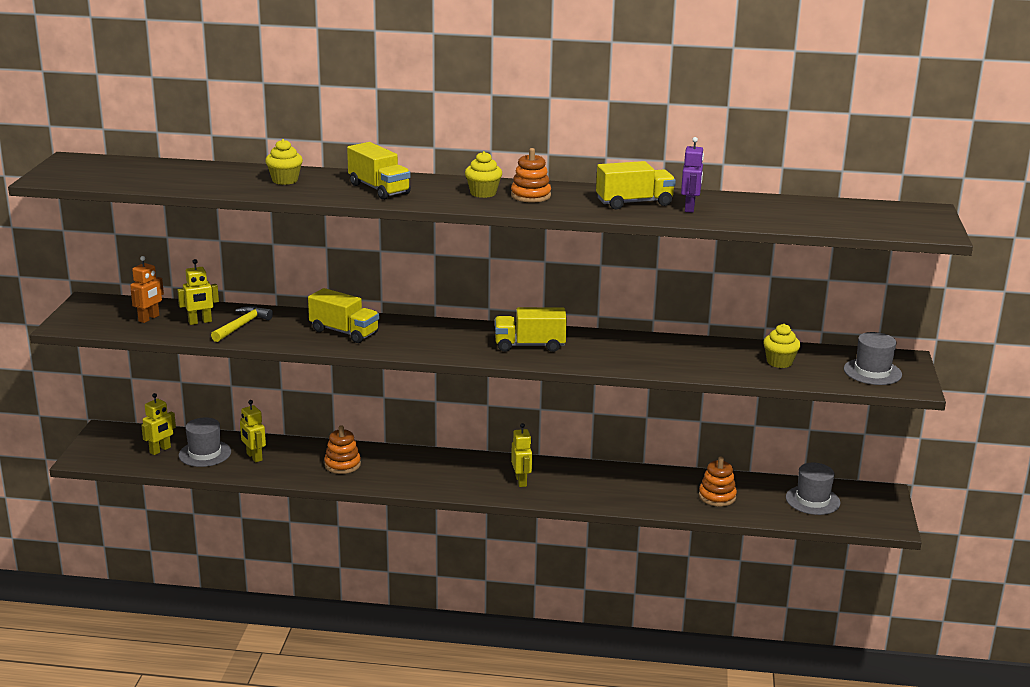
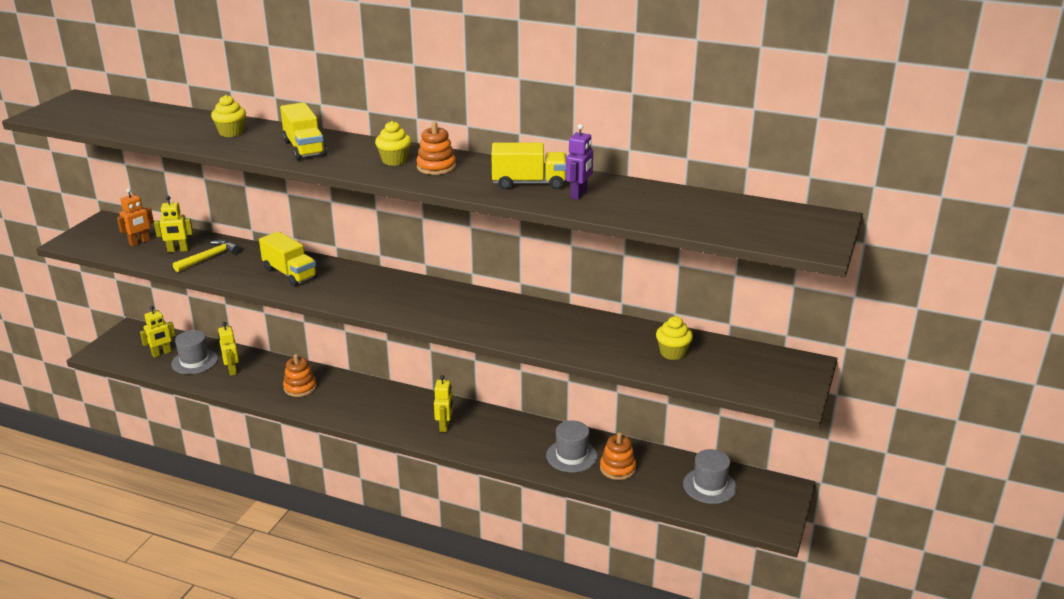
camera: 15 degrees right, 5 degrees up
yellow truck [495,307,567,352] -> none
grey hat [844,332,902,385] -> grey hat moved to [546,420,598,473]

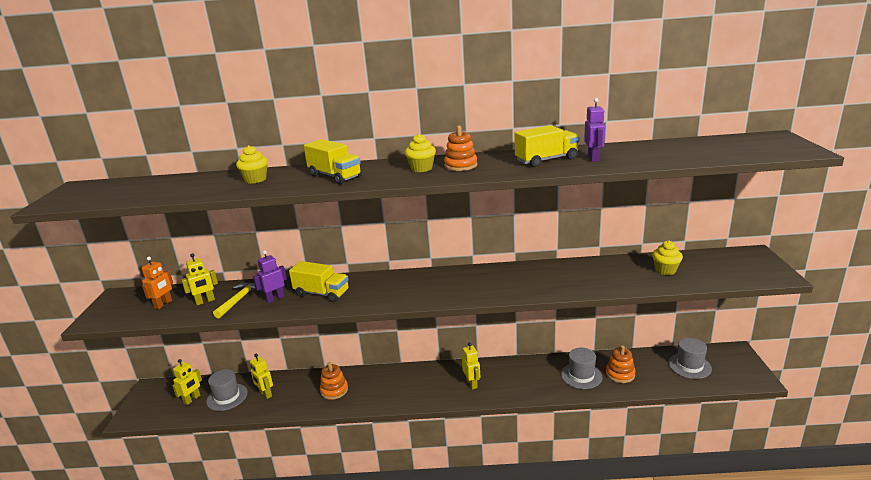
camera: 20 degrees left, 5 degrees down
none -> purple robot [253,250,287,303]

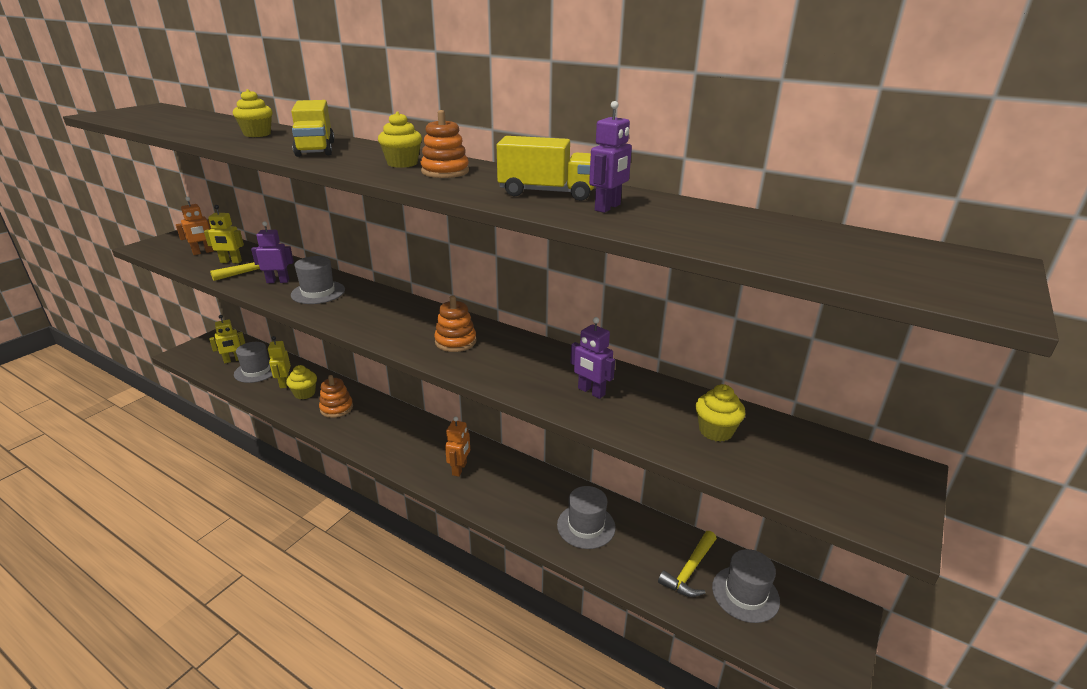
camera: 30 degrees right, 5 degrees up
yellow truck [289,261,349,302] -> grey hat [291,256,345,304]
yellow robot [462,342,480,390] -> orange robot [445,416,470,477]
orange stacking toy [606,345,636,383] -> orange stacking toy moved to [434,296,477,352]
none -> yellow cupcake [286,365,317,400]
none -> purple robot [570,317,615,399]
none -> yellow hammer [658,531,717,597]

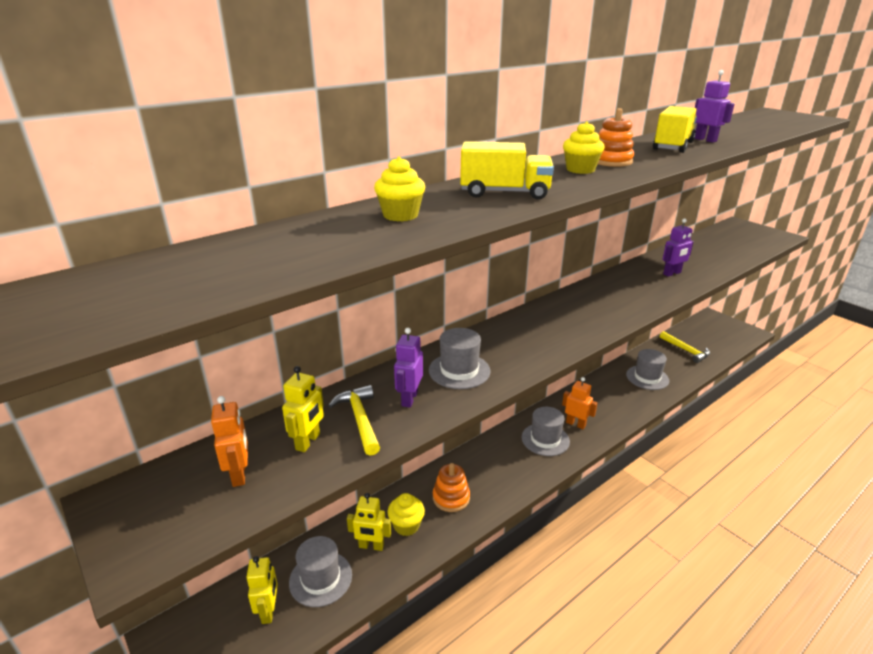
camera: 70 degrees left, 0 degrees up
orange stacking toy [434,296,477,352] -> none
yellow cupcake [696,384,745,442] -> none
grey hat [712,549,780,623] -> grey hat moved to [522,407,570,456]

